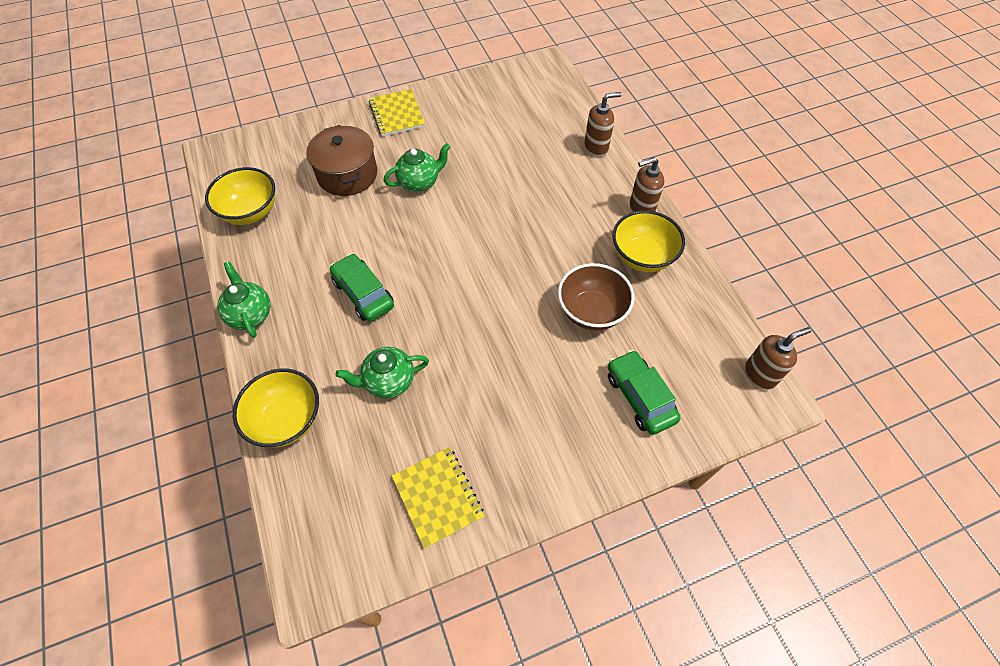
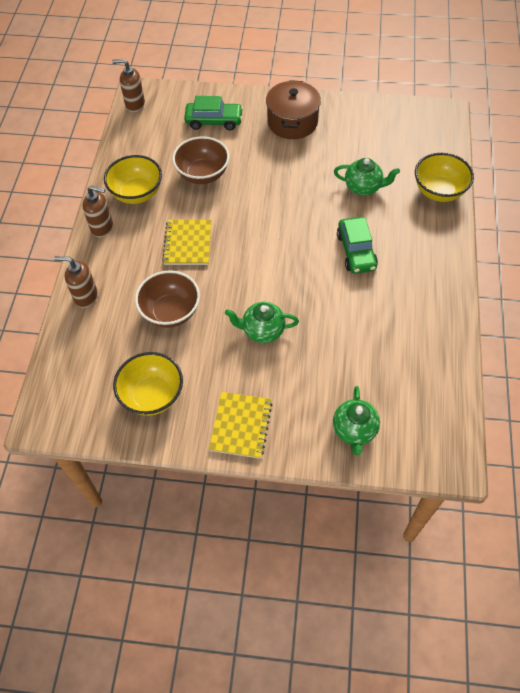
camera: 150 degrees left, 0 degrees up
yellow bowl [205,167,275,225] -> yellow bowl moved to [113,352,183,416]
green teapot [217,261,271,338] -> green teapot moved to [333,386,380,455]
brown pot [306,125,377,196] -> brown pot moved to [266,80,321,139]
yellow notebook [392,447,485,549] -> yellow notebook moved to [162,219,211,265]
green car [608,350,681,435] -> green car turned 90 degrees counterclockwise [184,96,243,130]
none -> brown bowl [135,270,200,328]

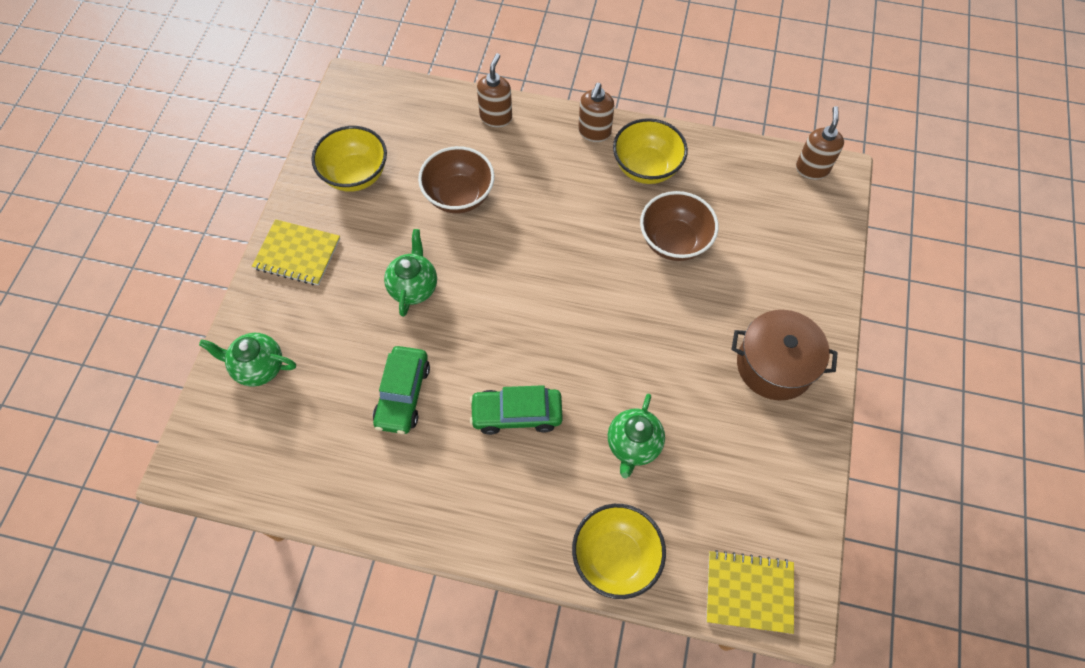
camera: 95 degrees right, 5 degrees up
yellow notebook [162,219,211,265] -> yellow notebook moved to [706,550,794,634]
green car [184,96,243,130] -> green car moved to [373,346,430,434]

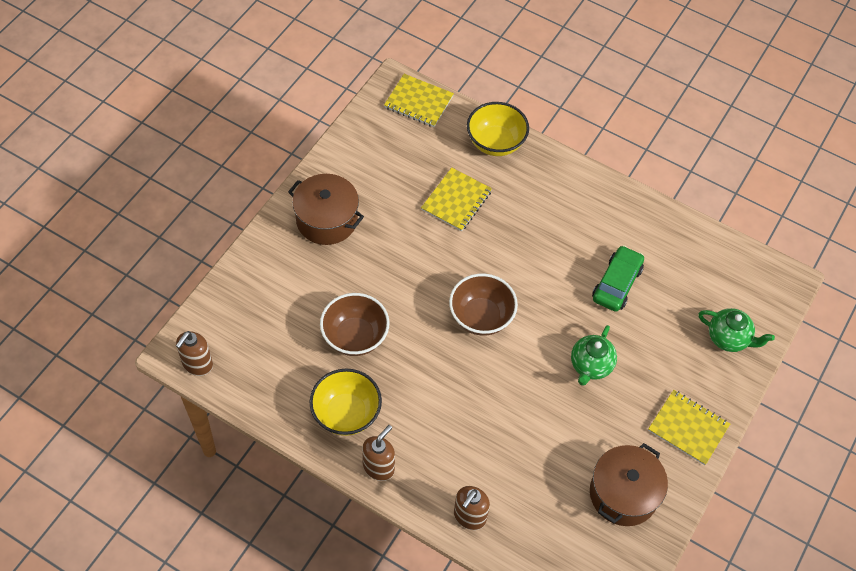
camera: 165 degrees left, 5 degrees down
yellow bowl [311,126,387,192] -> brown pot [590,443,668,526]
brown bowl [418,146,495,214] -> brown bowl moved to [449,274,518,336]
green car [470,385,563,435] -> none
green teapot [608,394,665,479] -> yellow notebook [421,168,492,231]

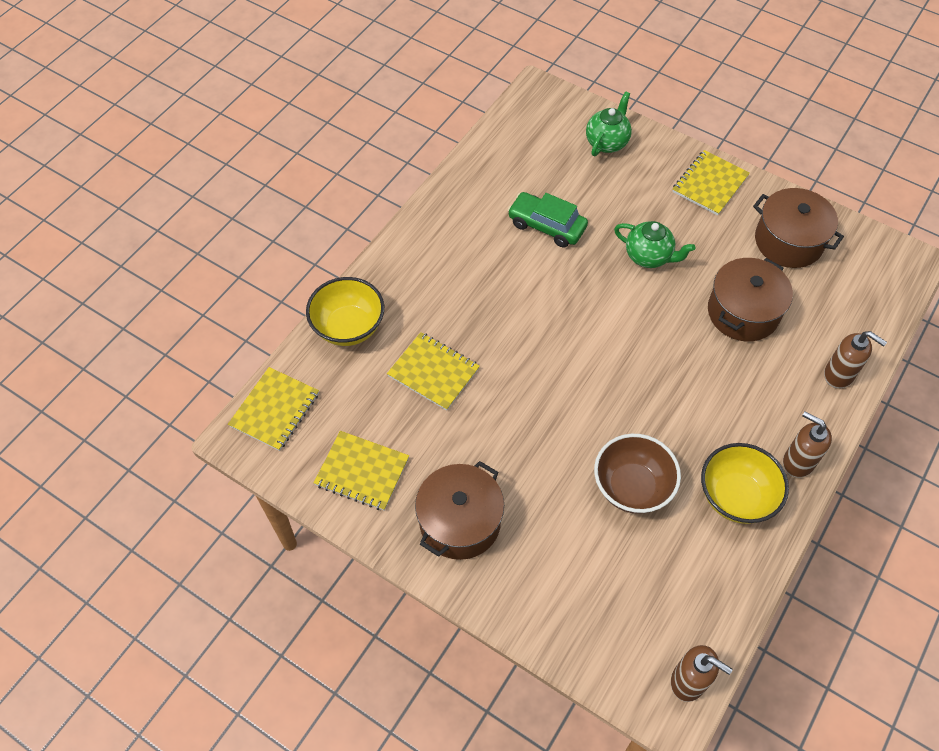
camera: 85 degrees left, 0 degrees up
brown bowl [449,274,518,336] -> none
none -> yellow notebook [314,431,409,511]
none -> brown pot [708,258,793,342]

